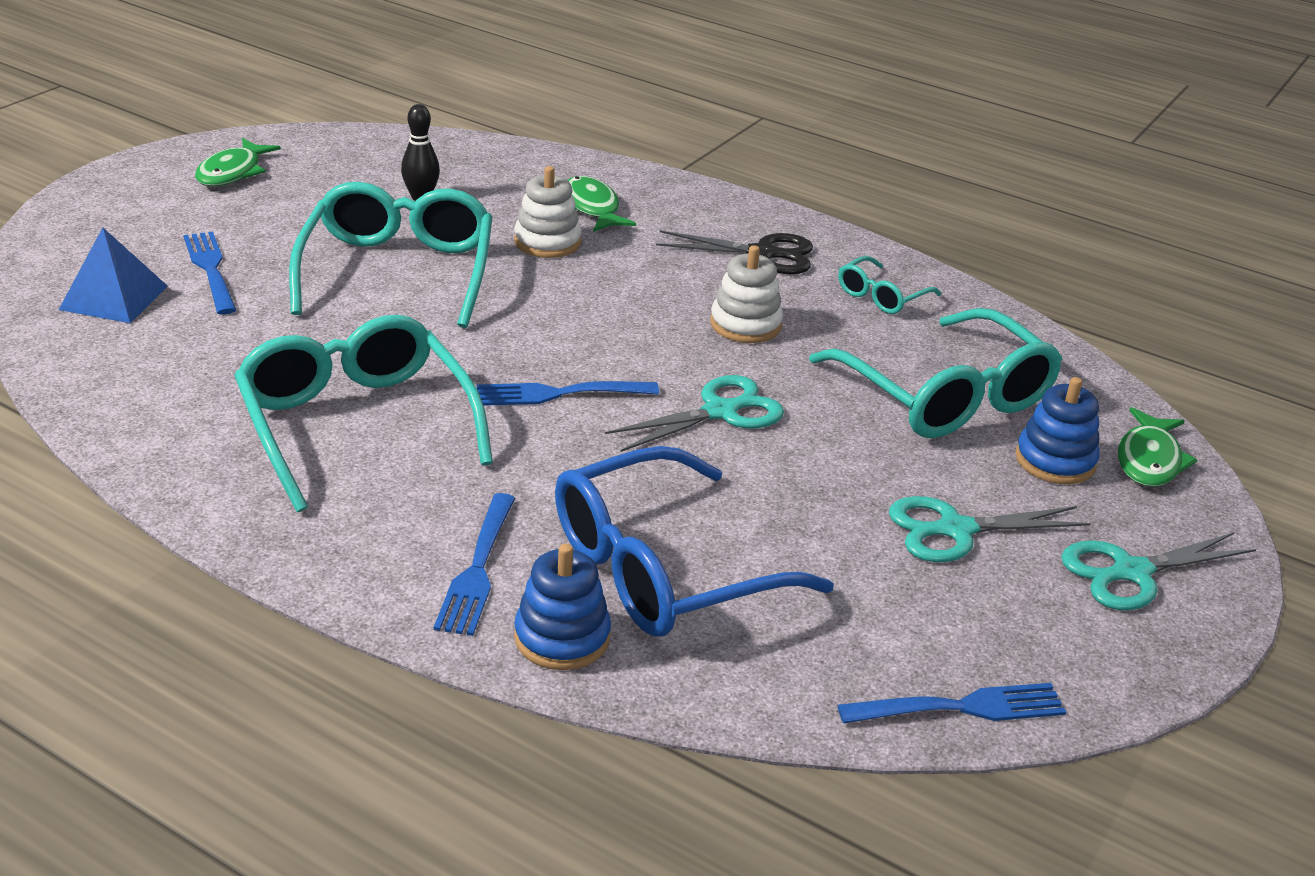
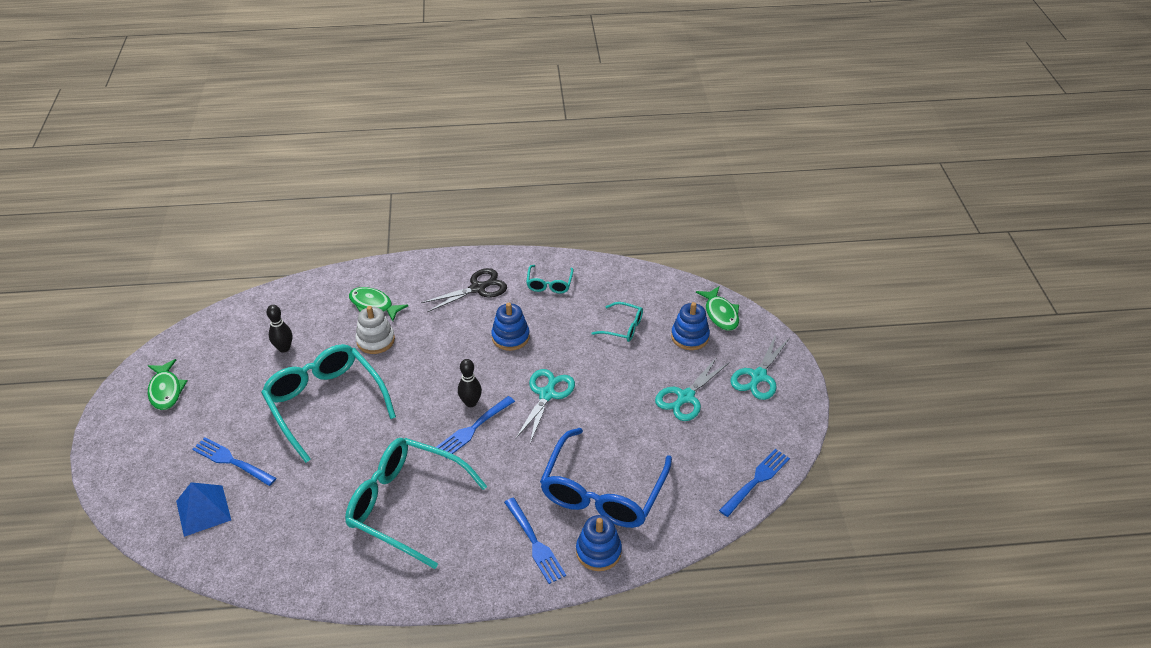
camera: 35 degrees left, 10 degrees up
white stacking toy [710,245,783,343] -> blue stacking toy [491,303,530,351]
turquoise glasses [809,308,1062,438] -> turquoise glasses [592,302,643,342], size x0.47
none -> black bowling pin [458,359,482,407]

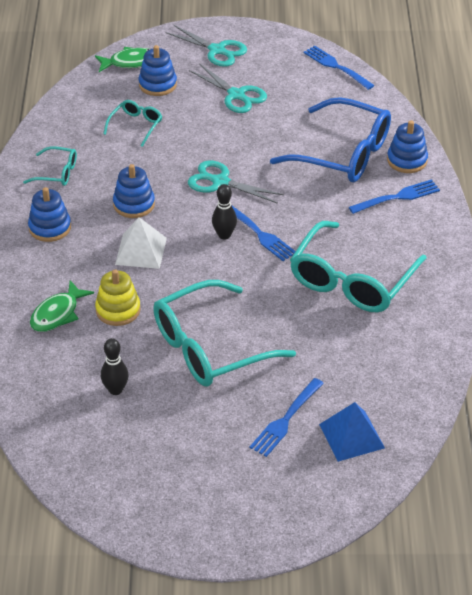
camera: 85 degrees left, 0 degrees up
green fish [148,359,188,410] -> none
white stacking toy [355,306,395,354] -> yellow stacking toy [95,269,141,326]
black scissors [422,268,507,312] -> blue stacking toy [28,187,71,242]
none -> white pyramid [115,217,167,269]

